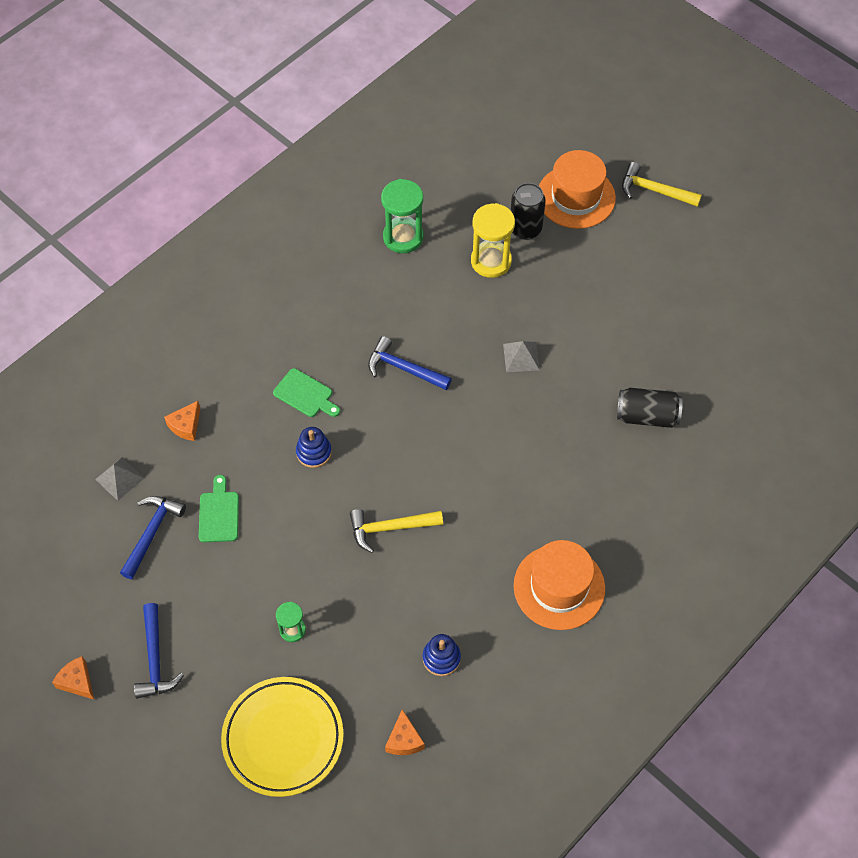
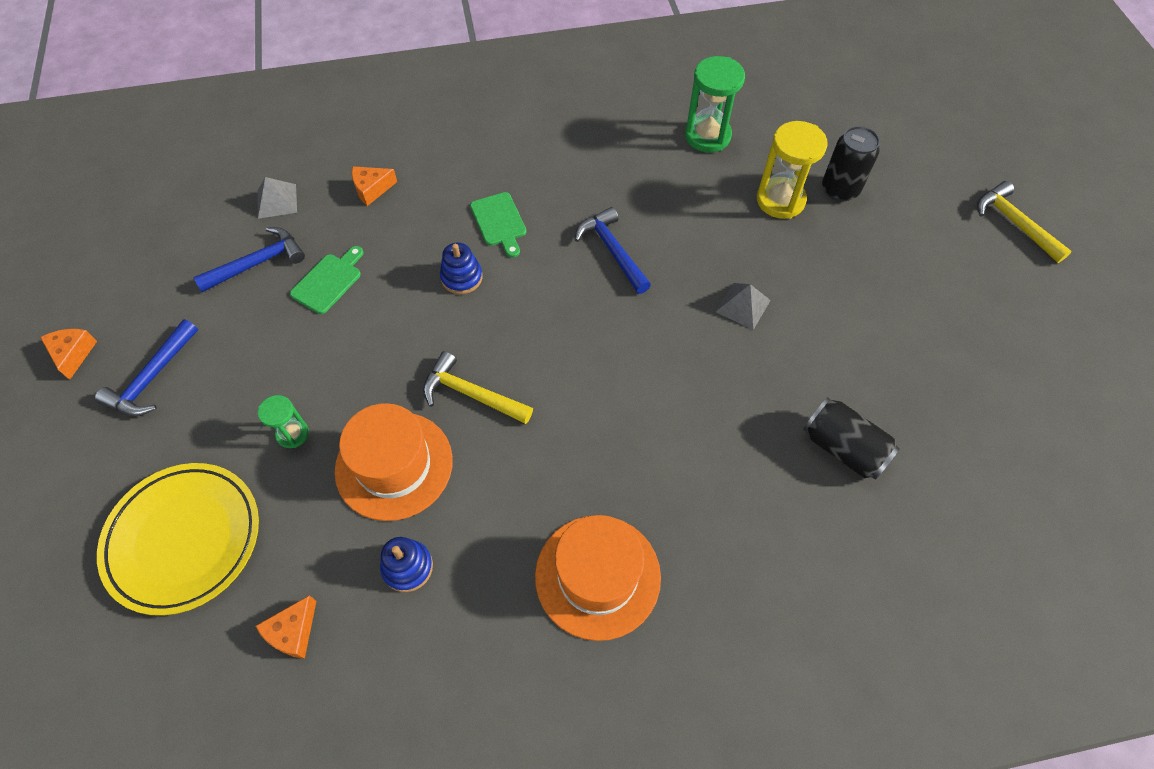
camera: 35 degrees right, 0 degrees up
orange hat [539,150,616,229] -> orange hat moved to [335,403,453,521]

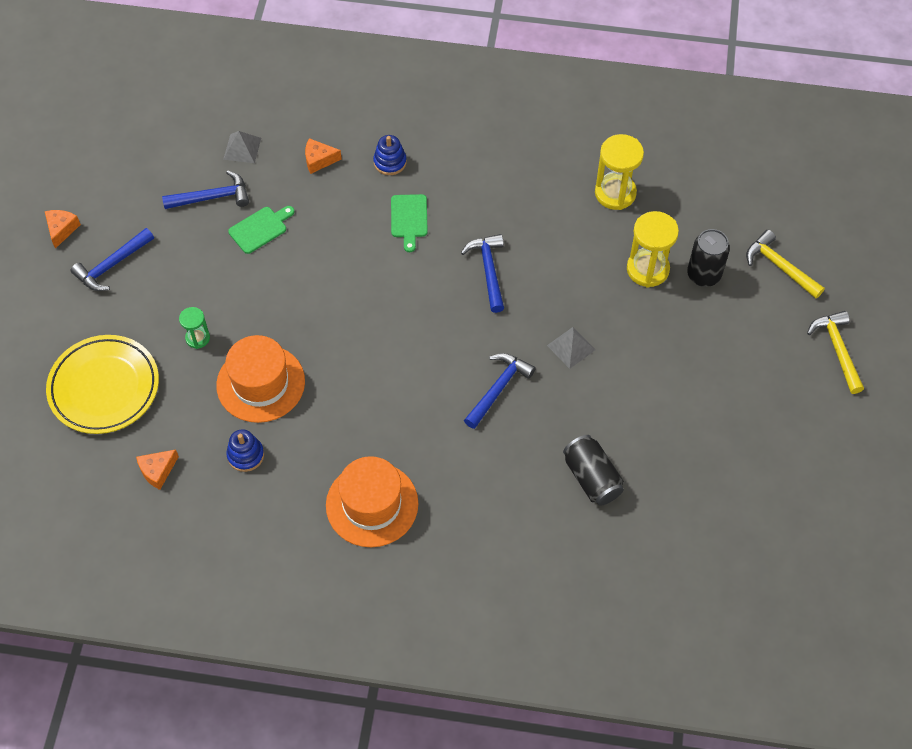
camera: 20 degrees right, 0 degrees up
yellow hammer [423,351,533,424] -> yellow hammer moved to [746,230,825,298]
blue stacking toy [440,243,483,294] -> blue stacking toy moved to [373,135,407,175]
green hourglass [685,56,745,152] -> yellow hourglass [595,134,644,210]
none -> blue hammer [464,353,536,429]

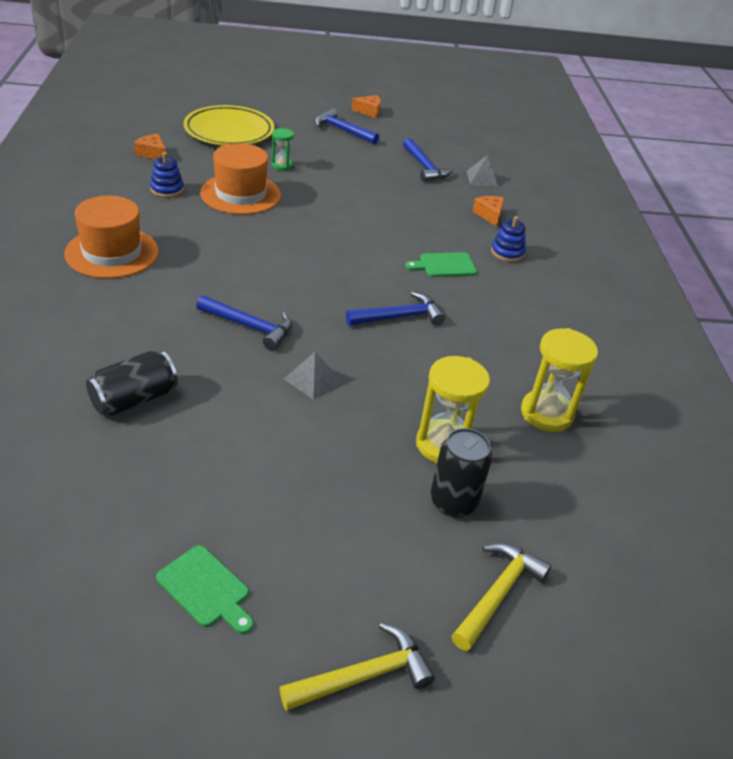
camera: 75 degrees right, 20 degrees down
green cutting board [228,206,294,254] -> green cutting board moved to [156,545,254,634]

